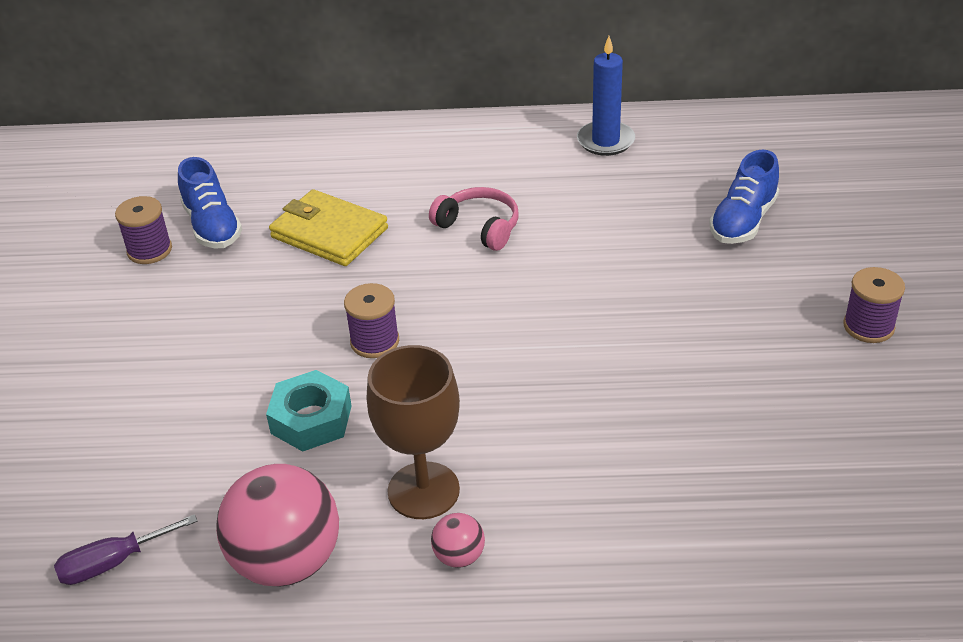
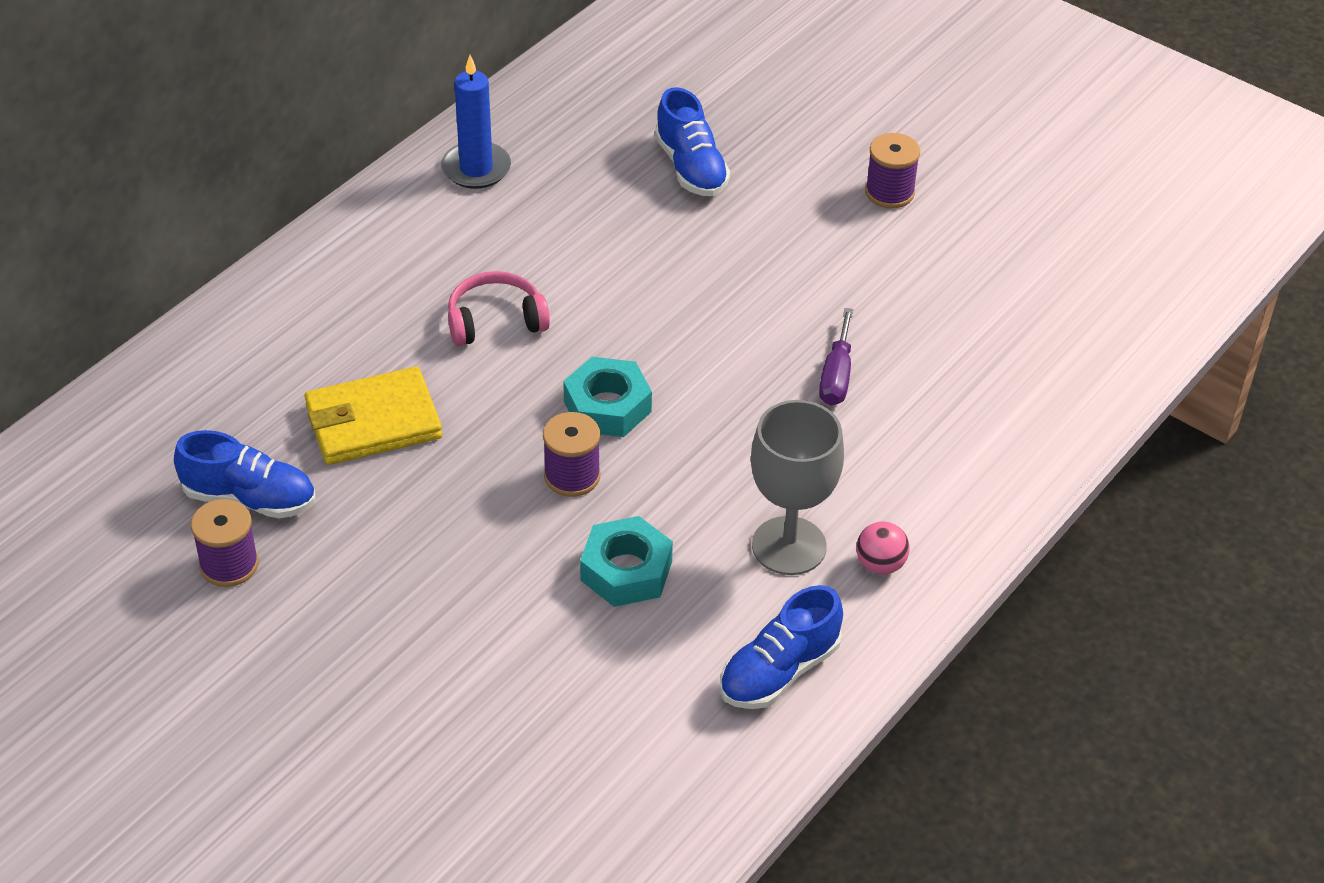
camera: 55 degrees left, 5 degrees up
purple screwdriver [54,514,198,585] -> purple screwdriver moved to [819,308,853,406]
pink ball [216,464,339,587] -> blue shoe [720,585,843,709]
brown goblet [367,345,460,519] -> grey goblet [751,400,844,575]
none -> turquoise nut [563,357,652,437]

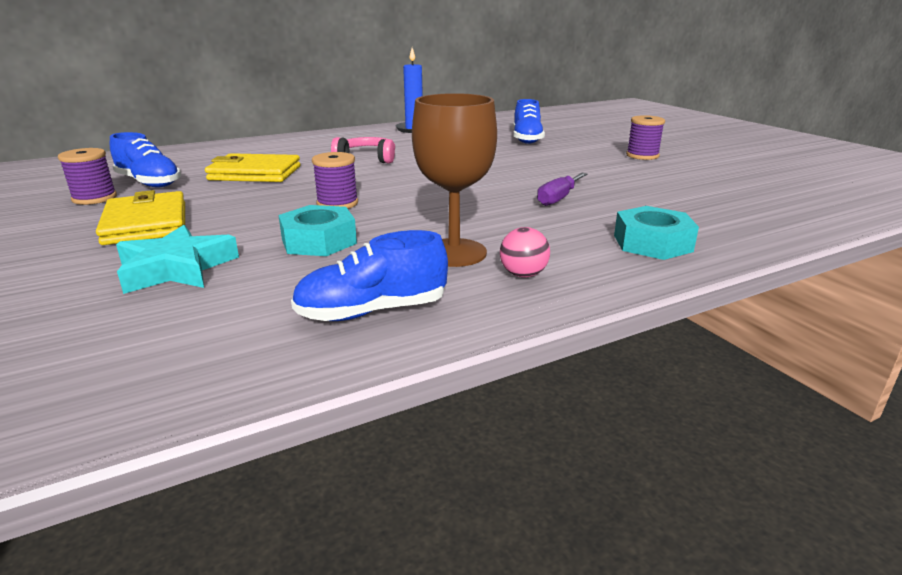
camera: 25 degrees right, 20 degrees down
turquoise nut [563,357,652,437] -> turquoise nut moved to [614,206,699,260]
grey goblet [751,400,844,575] -> brown goblet [412,93,497,267]
none -> yellow wallet [96,190,185,245]
none -> turquoise star [116,225,239,294]

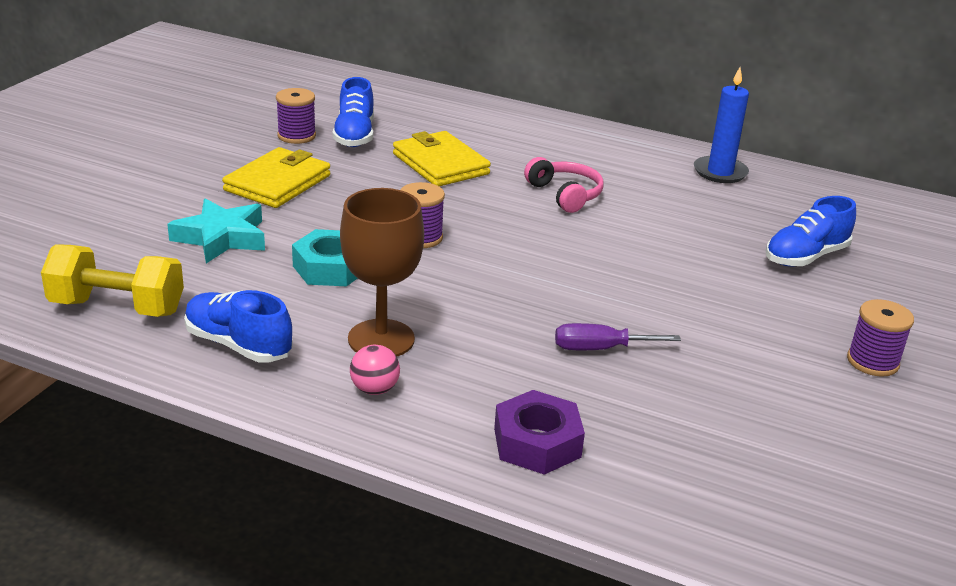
camera: 50 degrees right, 5 degrees up
turquoise nut [614,206,699,260] -> purple nut [494,390,585,475]
none -> yellow dumbbell [41,244,184,317]

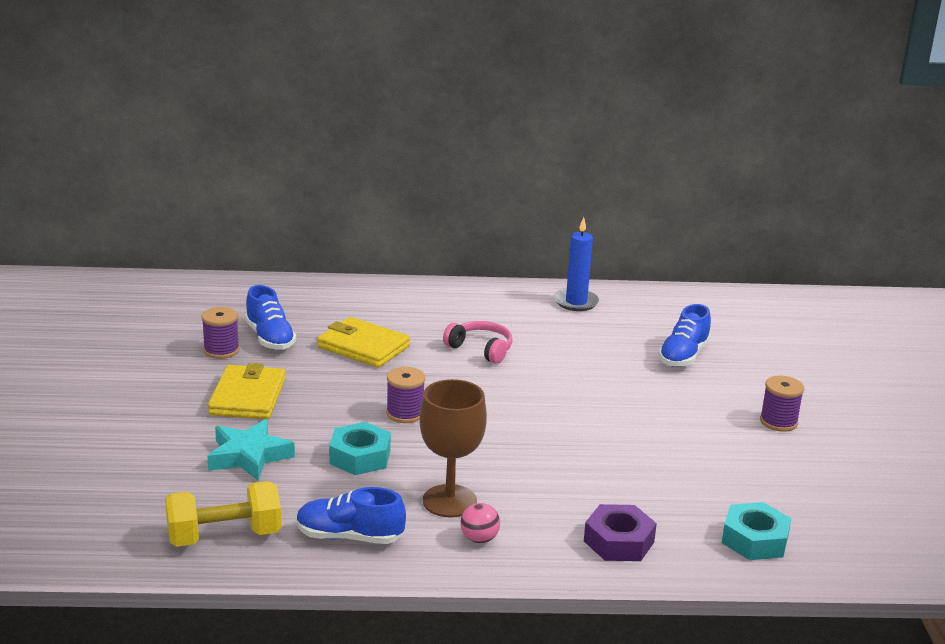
camera: 25 degrees left, 5 degrees down
purple screwdriver [555,323,681,350] -> none
none -> turquoise nut [722,502,792,560]

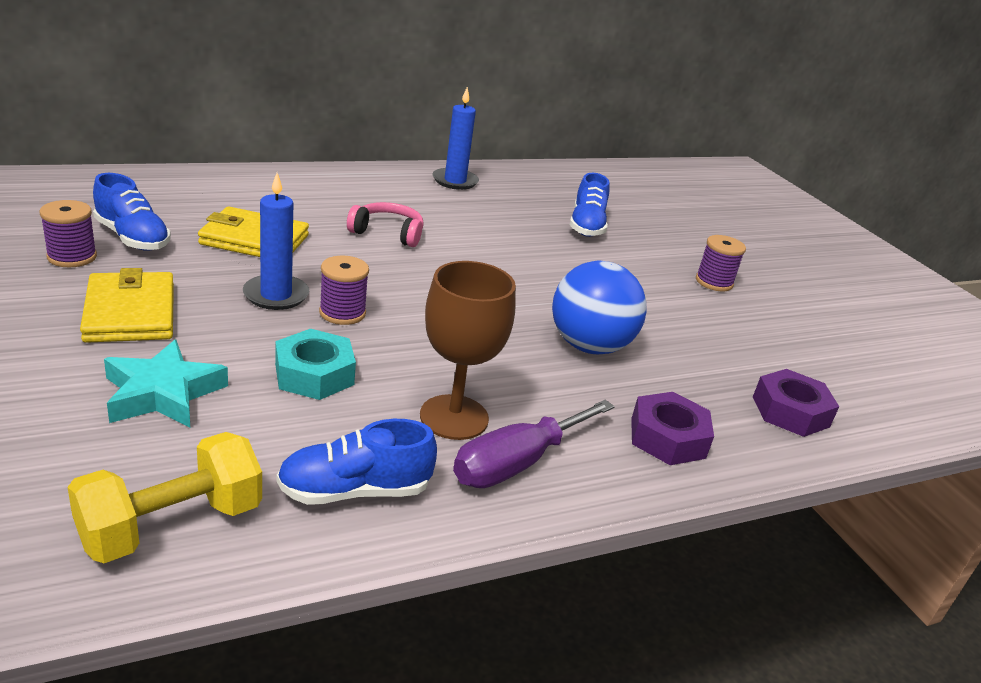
camera: 25 degrees left, 5 degrees up
pink ball [460,503,500,543] -> purple screwdriver [453,400,615,488]
turquoise nut [722,502,792,560] -> purple nut [753,369,839,437]
none -> blue candle [243,173,309,310]
none -> blue ball [552,261,647,354]

